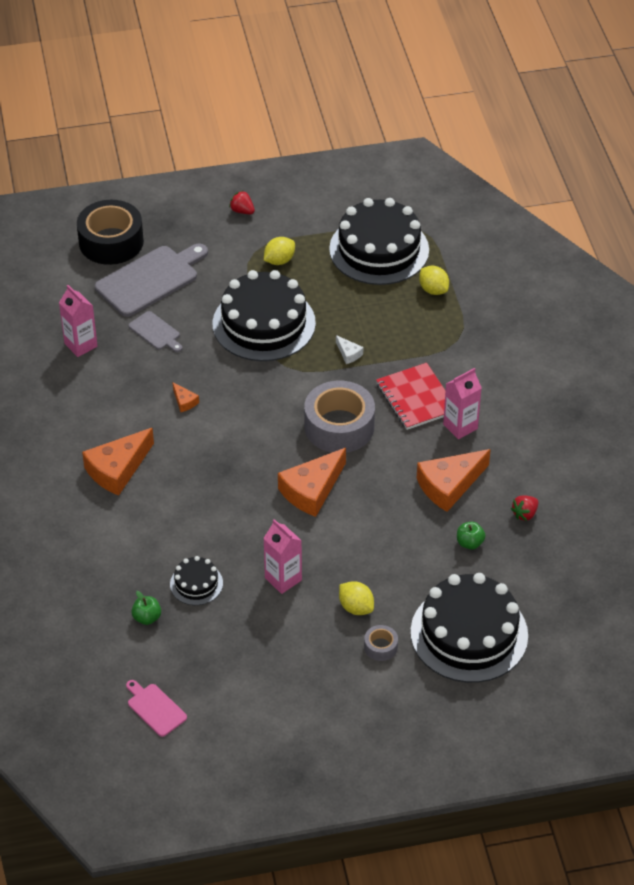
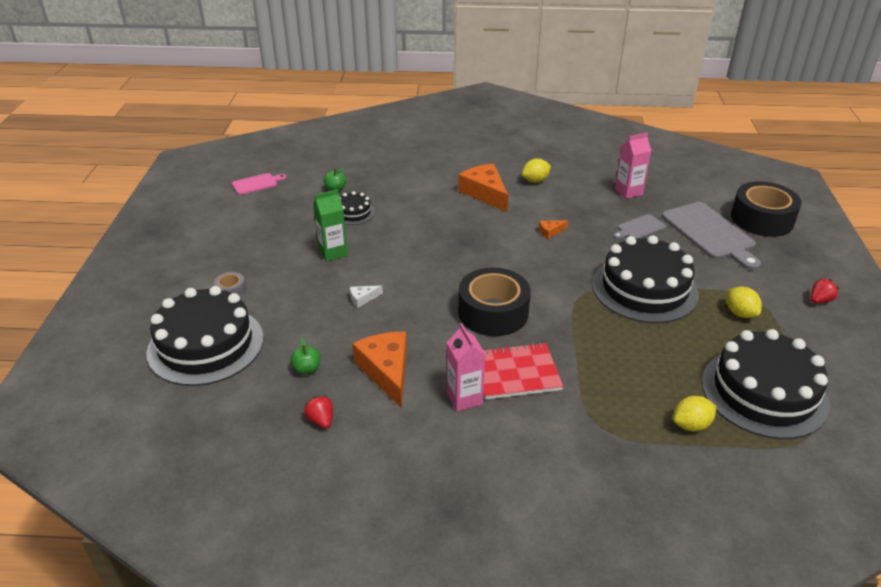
camera: 105 degrees right, 10 degrees down
pink carton [263,519,302,594] -> green carton [313,189,348,262]
orange cheese [278,448,346,517] -> none
grey tape [304,380,375,453] -> black tape [458,267,531,336]
white cheese [336,335,363,364] -> white cheese moved to [350,285,383,308]
yellow lemon [339,581,374,615] -> yellow lemon moved to [522,159,551,183]

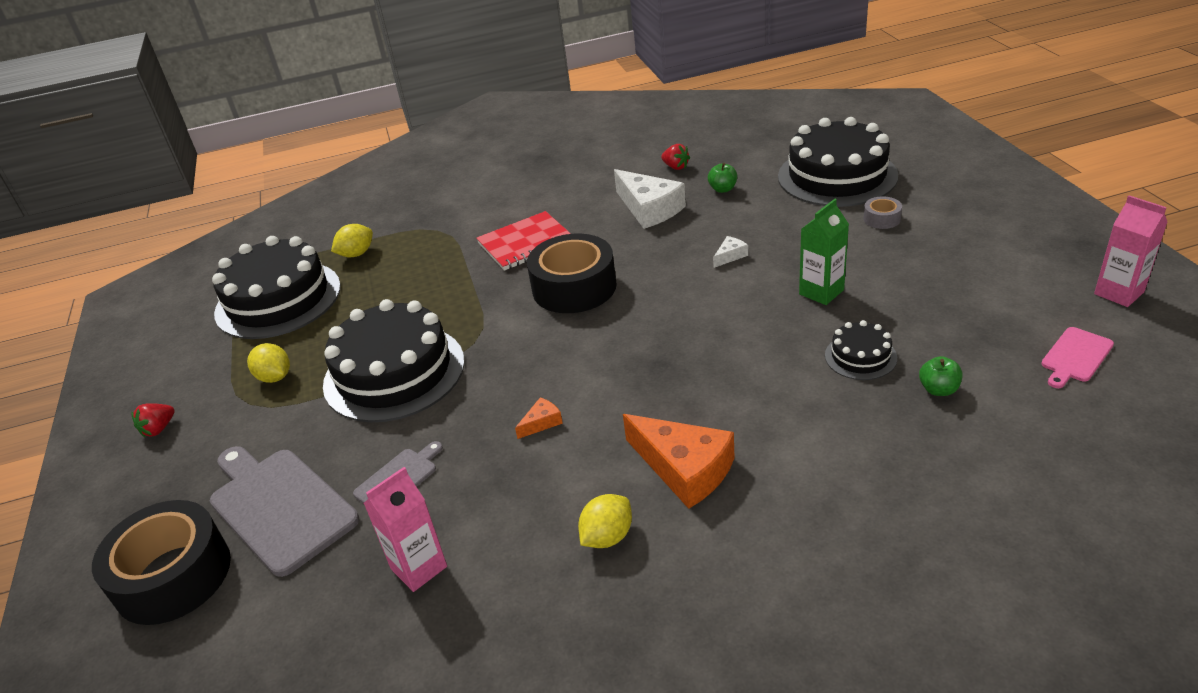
camera: 165 degrees right, 0 degrees up
orange cheese [352,332,407,408] -> white cheese [614,169,686,229]
pink carton [447,323,486,411] -> pink carton moved to [1094,195,1167,307]

